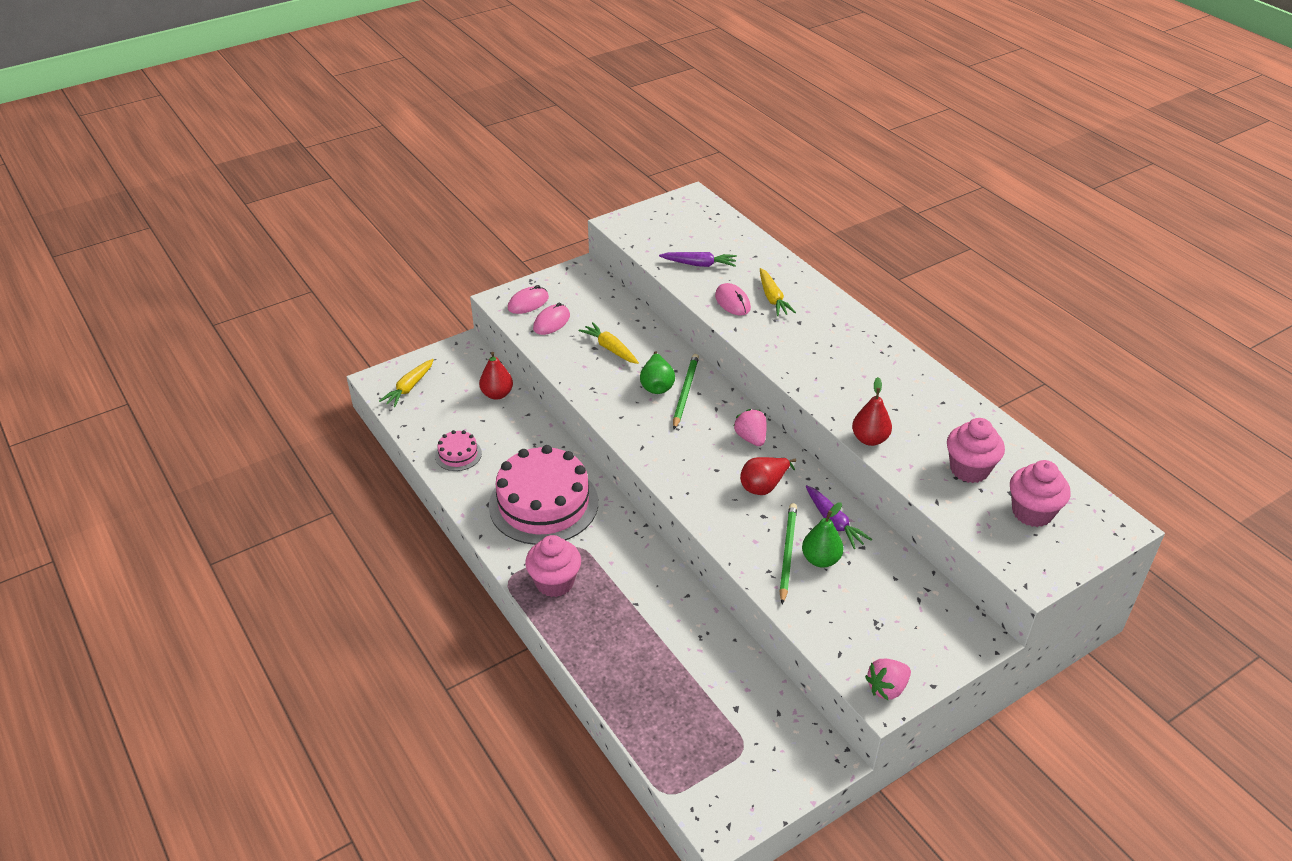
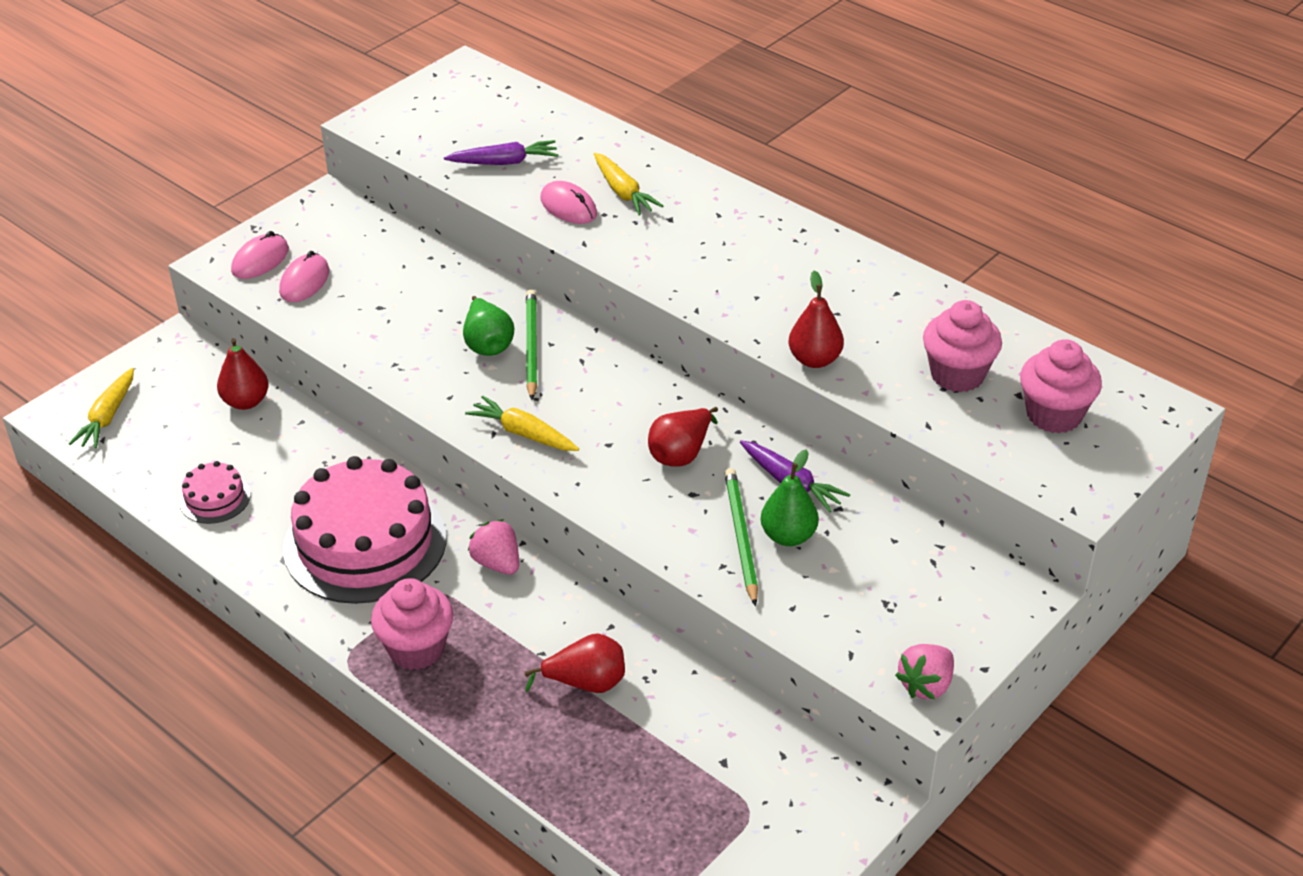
camera: 15 degrees left, 0 degrees up
yellow carrot [579,322,639,364] -> yellow carrot moved to [465,396,579,451]
pink strawberry [734,409,767,446] -> pink strawberry moved to [468,519,519,575]
none -> red pear [524,633,625,693]

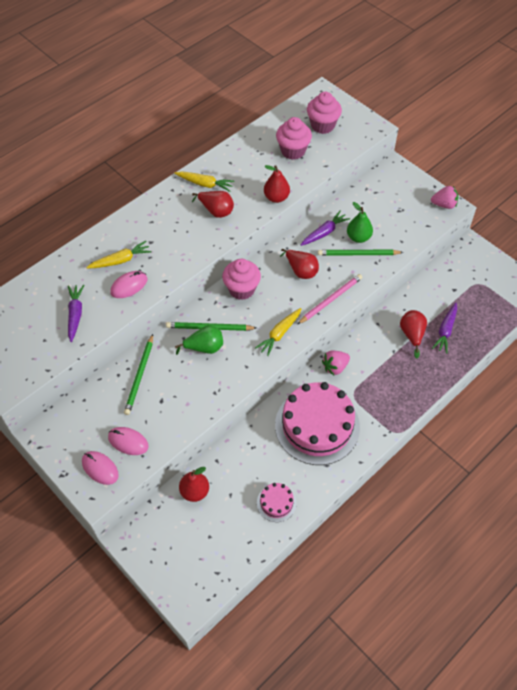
camera: 85 degrees left, 15 degrees up
yellow carrot [69,368,134,449] -> yellow carrot moved to [174,171,234,192]
pink cupcake [371,578,453,670] -> pink cupcake moved to [222,259,261,300]
pink strawberry [895,644,954,700] -> pink strawberry turned 45 degrees counterclockwise [431,186,458,209]
none -> green pencil [124,334,153,415]
none -> red pear [192,191,234,218]
none -> pink pencil [298,274,362,324]
none -> purple carrot [432,303,457,353]

